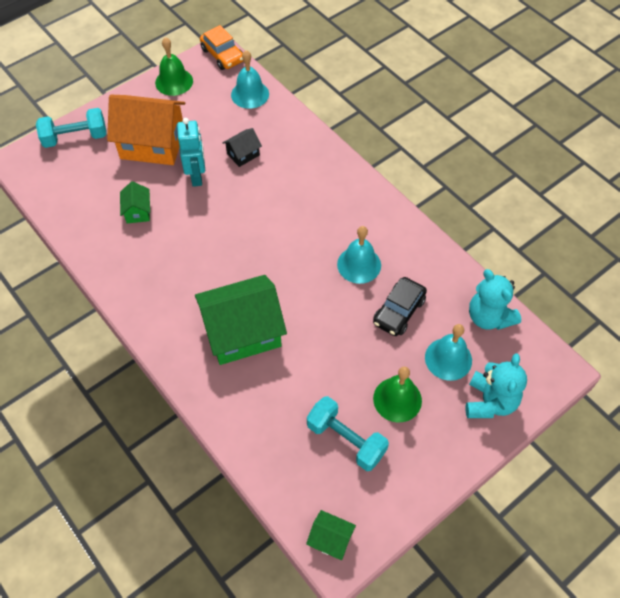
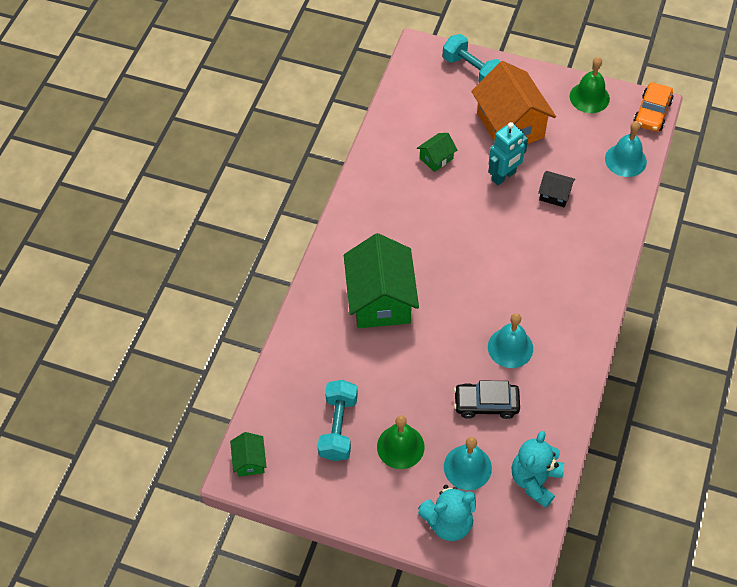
camera: 60 degrees right, 0 degrees up
green house [195,275,287,365] -> green house turned 45 degrees clockwise [344,233,419,328]

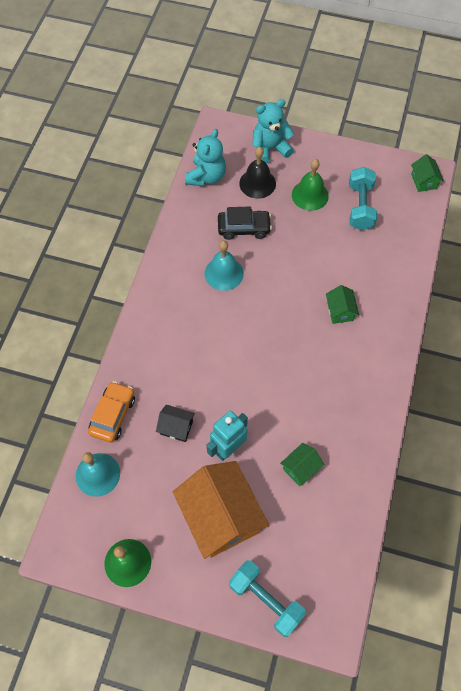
camera: 175 degrees right, 5 degrees up
green house [344,233,419,328] -> green house [326,285,359,324], size x0.46
turquoise bell [444,437,492,490] -> black bell [239,147,276,199]
orange car [633,82,674,132] -> orange car moved to [88,381,135,443]

